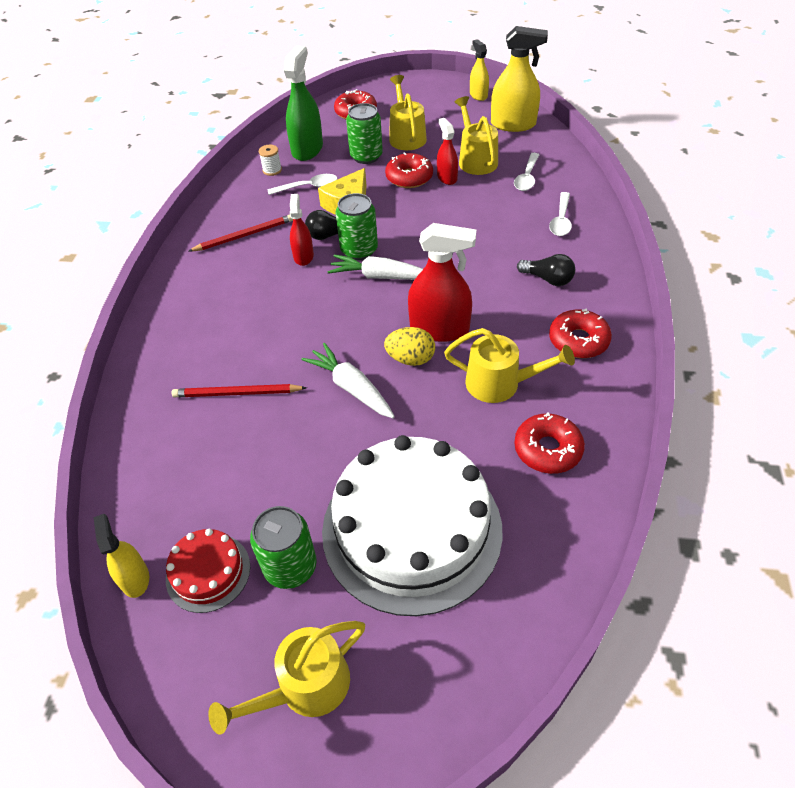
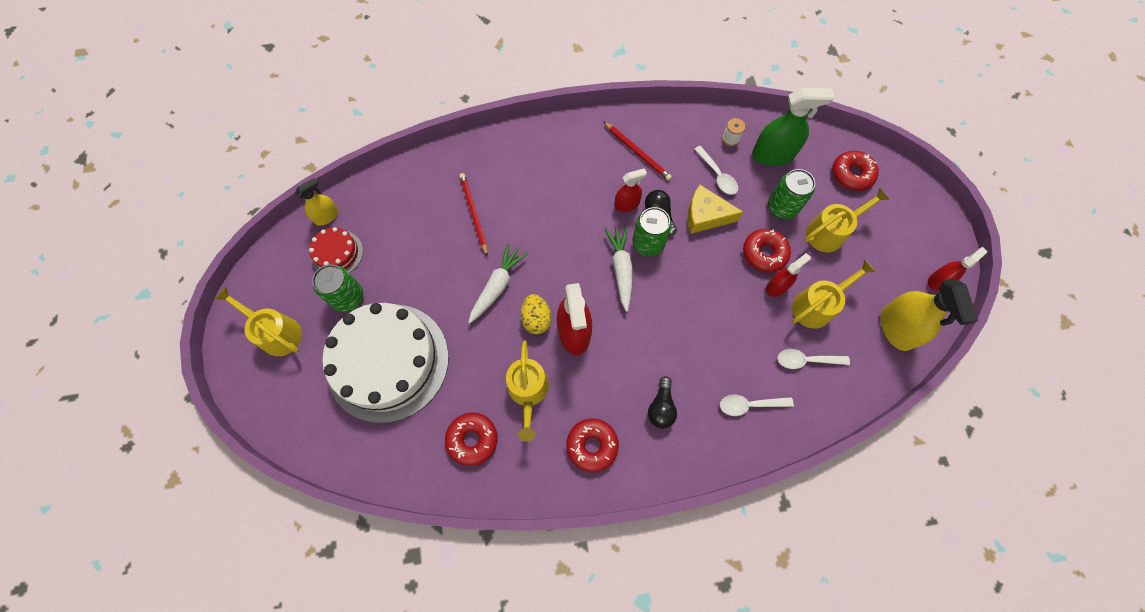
camera: 70 degrees right, 20 degrees up
yellow spray bottle [470,39,489,101] -> red spray bottle [928,247,987,291]

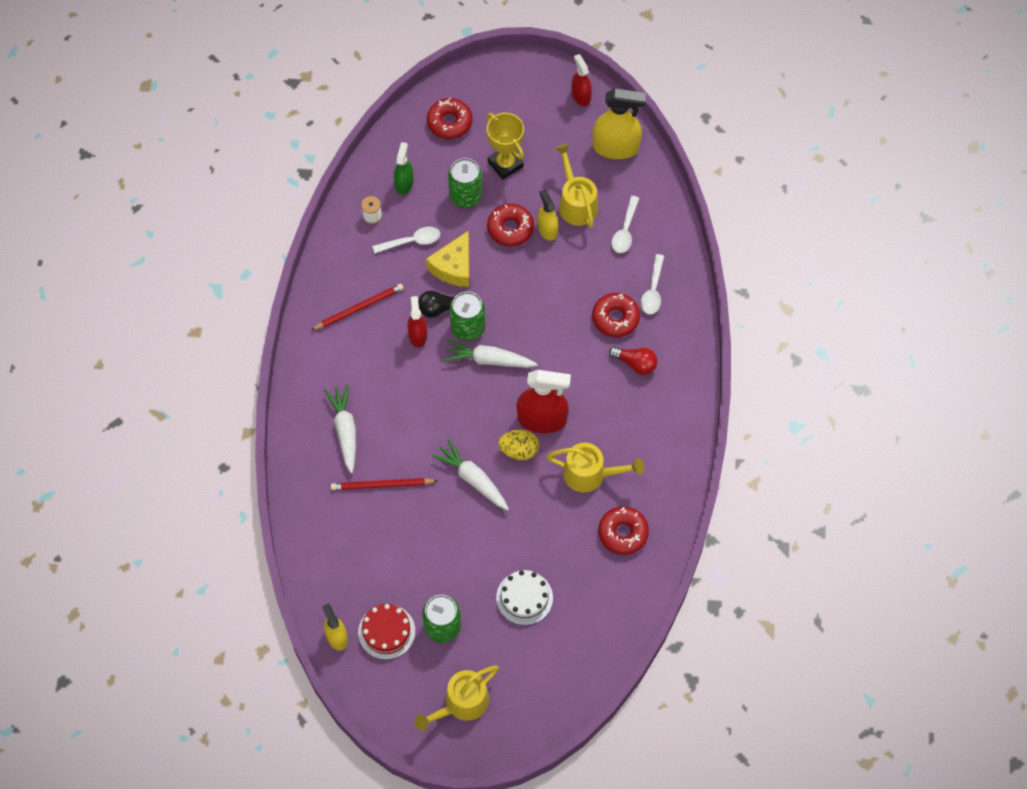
camera: 75 degrees left, 5 degrees down
white cake [322,303,449,423] -> white cake [496,570,553,625], size x0.45
red donut [566,418,619,472] -> red donut moved to [592,293,640,337]
black light bulb [648,376,677,428] -> red light bulb [609,346,658,375]
green spray bottle [752,88,834,166] -> green spray bottle [394,142,413,195], size x0.58
red spray bottle [766,253,811,297] -> yellow spray bottle [538,190,558,241]
yellow watering can [804,188,890,252] -> yellow trophy [487,113,524,180]
none -> white carrot [324,385,356,474]

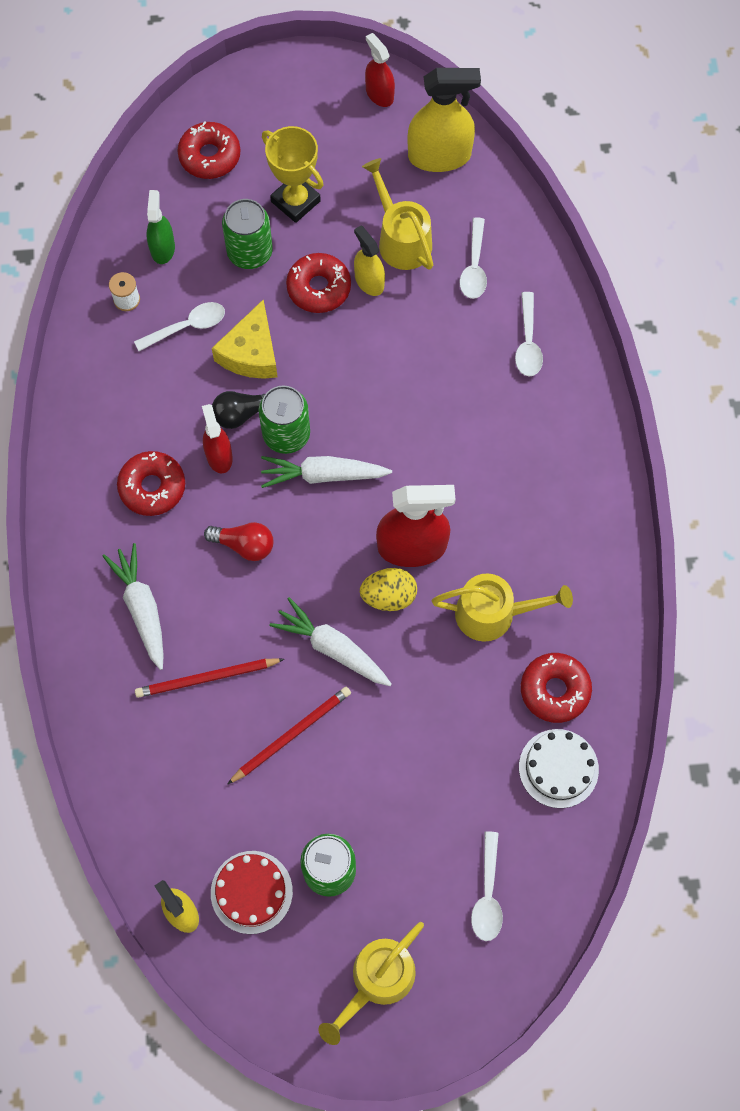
camera: 10 degrees left, 5 degrees up
red pencil [311,284,404,330] -> red pencil moved to [227,687,351,784]
white cake [496,570,553,625] -> white cake moved to [519,729,599,808]
red donut [592,293,640,337] -> red donut moved to [117,451,185,516]
red light bulb [609,346,658,375] -> red light bulb moved to [204,522,273,561]
none -> white spoon [471,831,503,941]

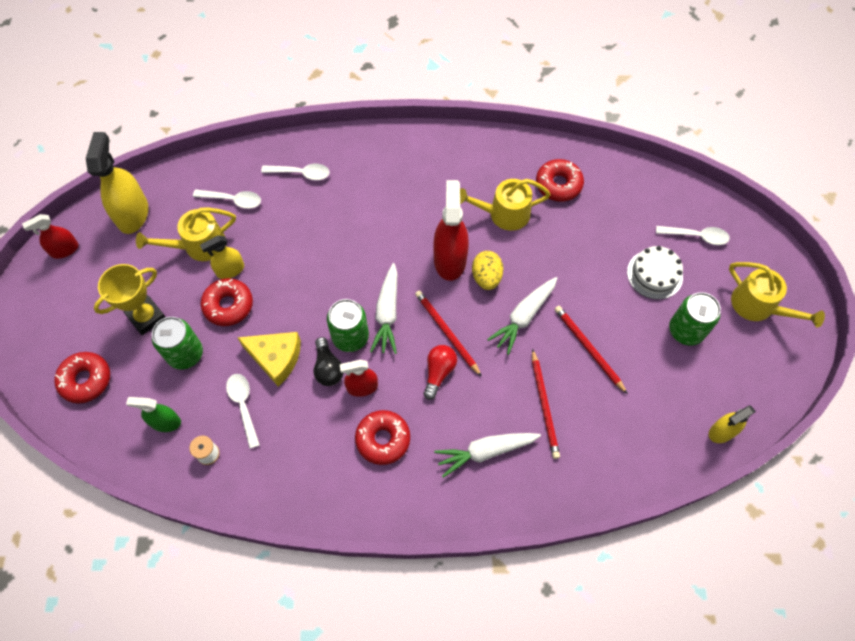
camera: 85 degrees left, 5 degrees down
red cake [211,851,293,934] -> none
yellow watering can [432,573,573,642] -> yellow watering can turned 105 degrees counterclockwise [460,179,551,231]
white cake [519,729,599,808] -> white cake moved to [627,246,683,299]
none -> red pencil [415,290,482,377]

